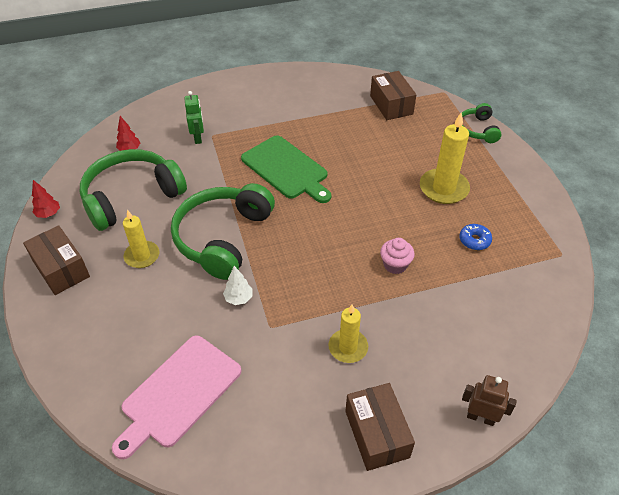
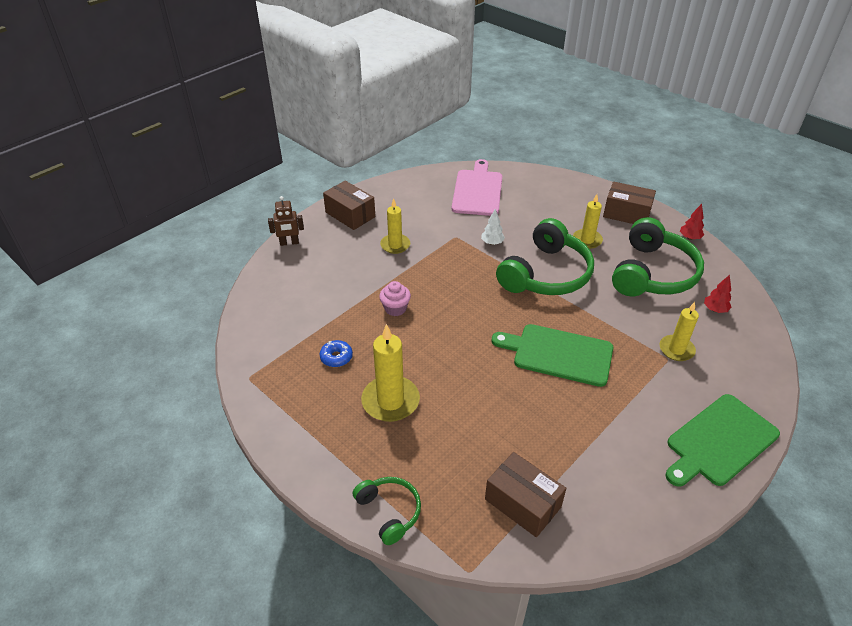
camera: 150 degrees right, 5 degrees down
green headphones [171,183,275,280] -> green headphones turned 45 degrees clockwise [496,218,594,295]
green robot [184,91,204,144] -> yellow candle [660,302,699,361]
none -> green cutting board [665,394,780,487]

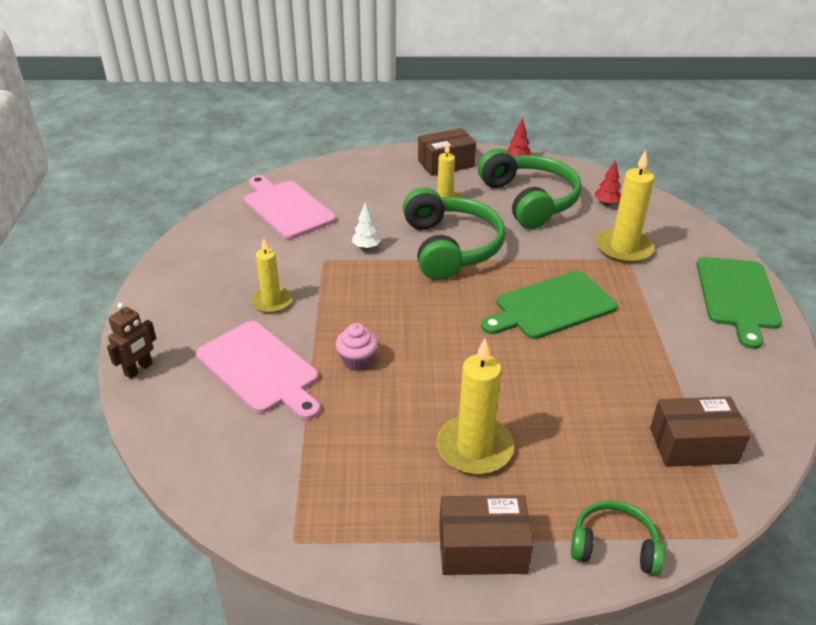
camera: 45 degrees left, 5 degrees down
blue donut [319,340,353,367] -> none
brown box [323,181,375,230] -> brown box moved to [439,495,533,575]
yellow candle [660,302,699,361] -> yellow candle [596,150,655,263], size x1.55
none -> pink cutting board [196,321,320,420]

